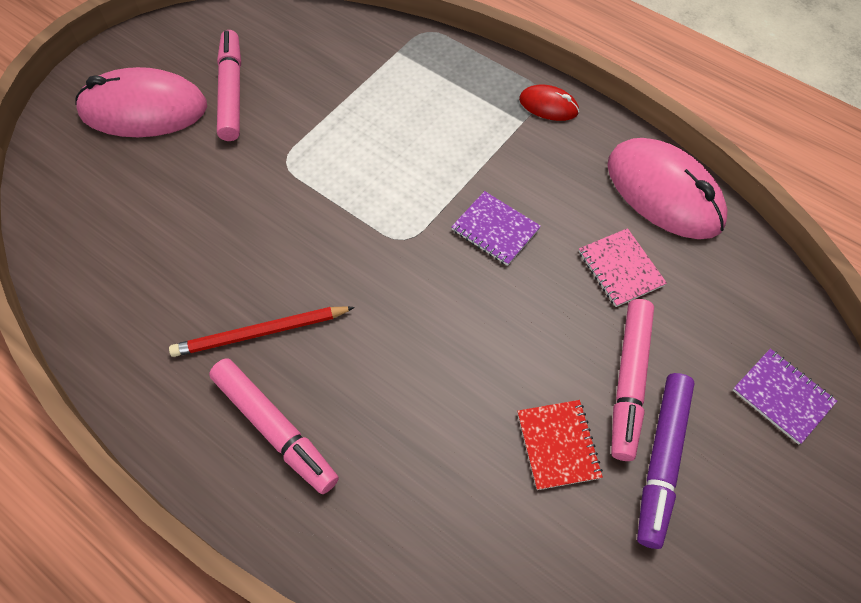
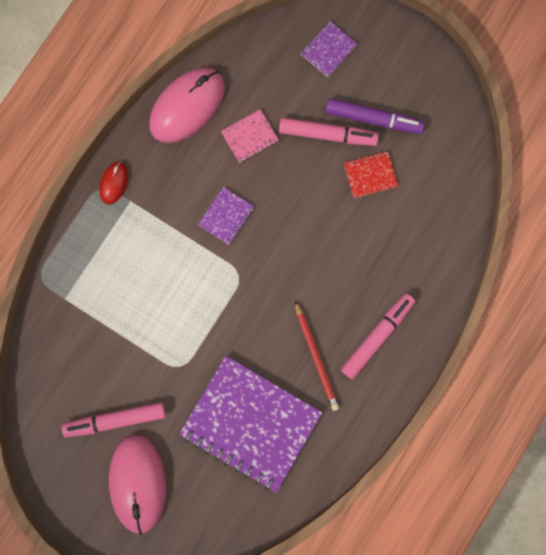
camera: 95 degrees left, 20 degrees up
none -> purple notebook [179,356,322,492]

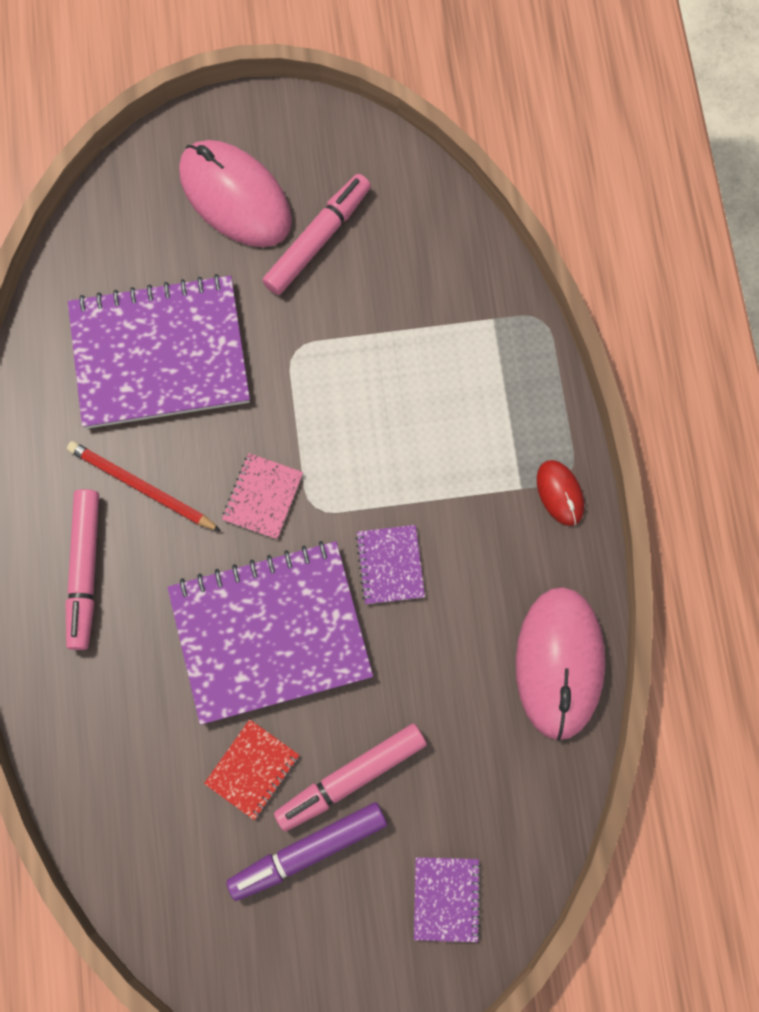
camera: 140 degrees right, 5 degrees down
pink notebook [221,109,279,163] -> pink notebook moved to [222,453,303,539]
none -> purple notebook [167,541,373,725]

